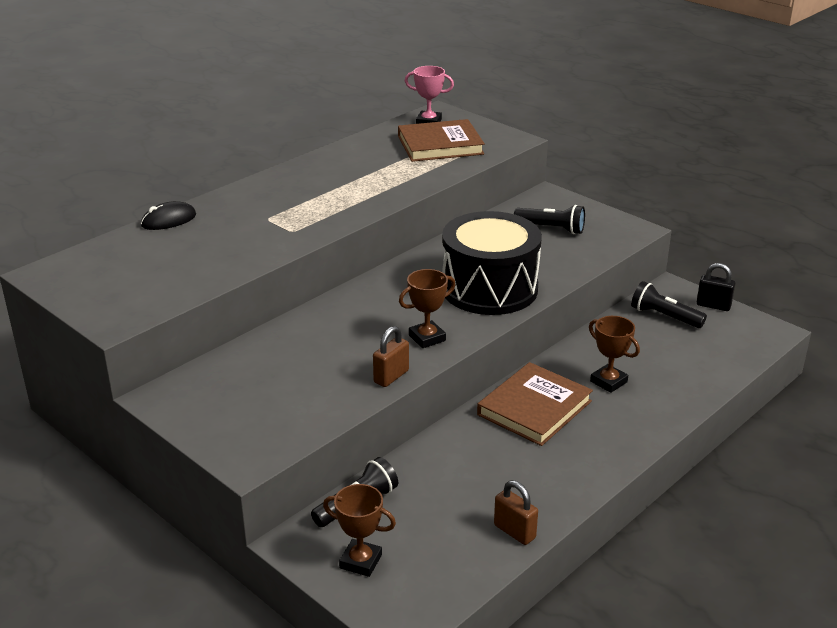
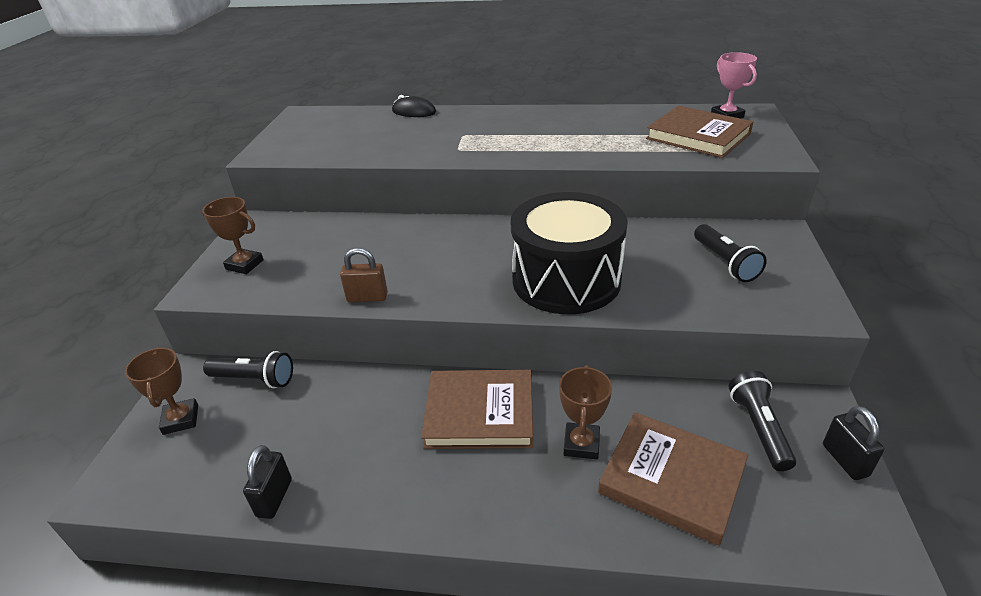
camera: 55 degrees right, 5 degrees up
brown trophy [399,269,456,348] -> brown trophy moved to [202,197,264,274]
brown padlock [494,480,538,545] -> black padlock [243,445,292,519]
none -> brown book [598,412,748,546]

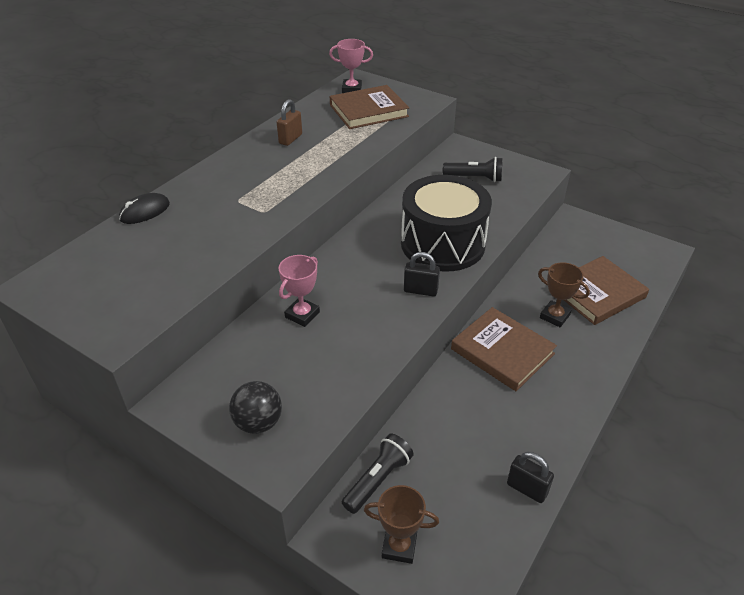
camera: 65 degrees left, 5 degrees up
brown trophy [202,197,264,274] -> black ball [229,381,282,434]
brown padlock [340,248,388,302] -> brown padlock moved to [277,99,302,146]
brown book [421,370,533,449] -> brown book turned 75 degrees counterclockwise [451,307,557,391]
black flashlight [728,371,796,471] -> none
black padlock [823,406,884,480] -> black padlock moved to [404,252,440,297]
none -> pink trophy [278,255,320,327]

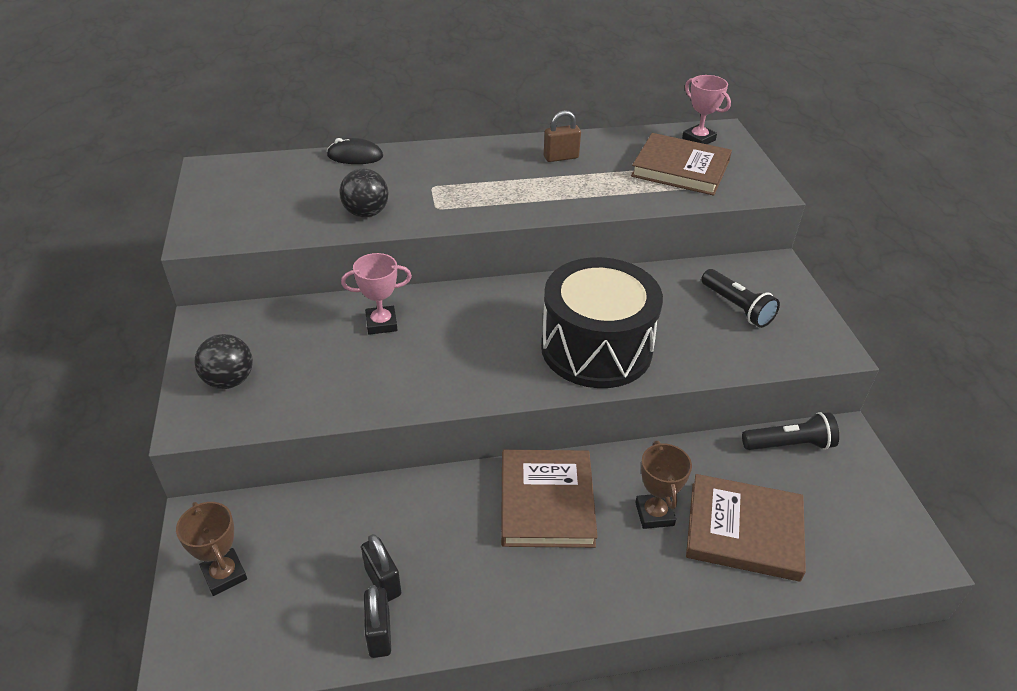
camera: 45 degrees right, 0 degrees up
black flashlight [342,434,414,514] -> black flashlight moved to [742,412,839,450]
black padlock [404,252,440,297] -> black padlock moved to [361,534,401,602]
none -> black ball [339,168,388,218]

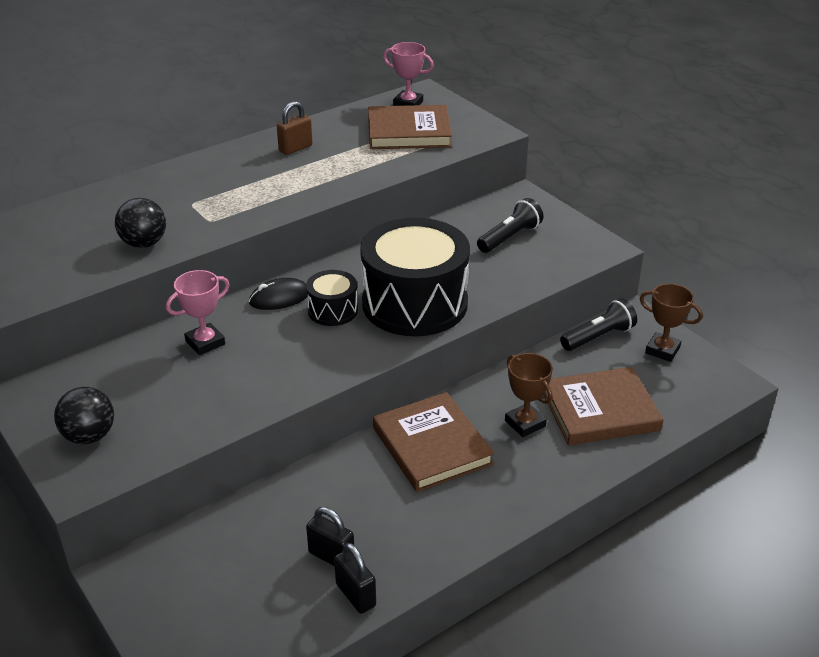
camera: 25 degrees left, 5 degrees down
brown trophy [176,502,247,596] -> brown trophy moved to [640,284,703,362]
black mouse [327,138,383,164] -> black mouse moved to [249,278,308,310]
black flashlight [701,269,780,328] -> black flashlight turned 75 degrees counterclockwise [477,198,544,253]
none -> black drum [306,270,358,326]

